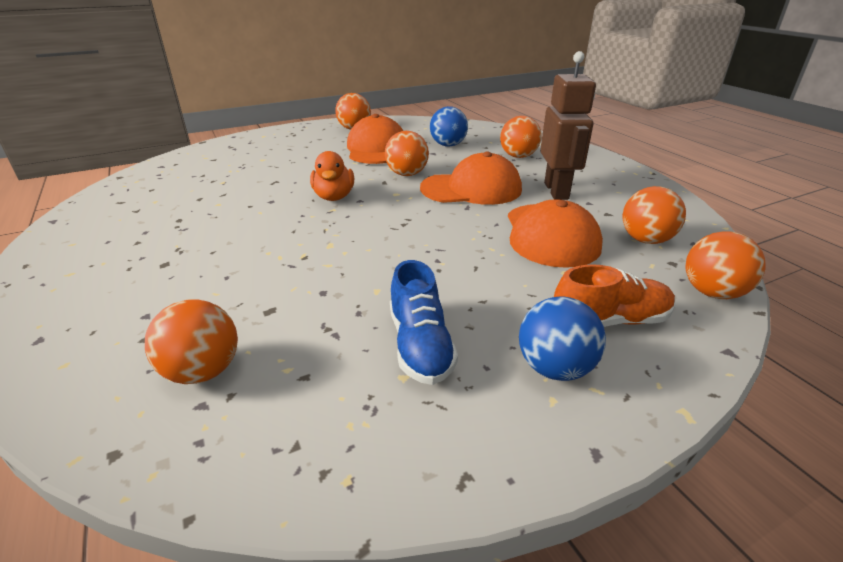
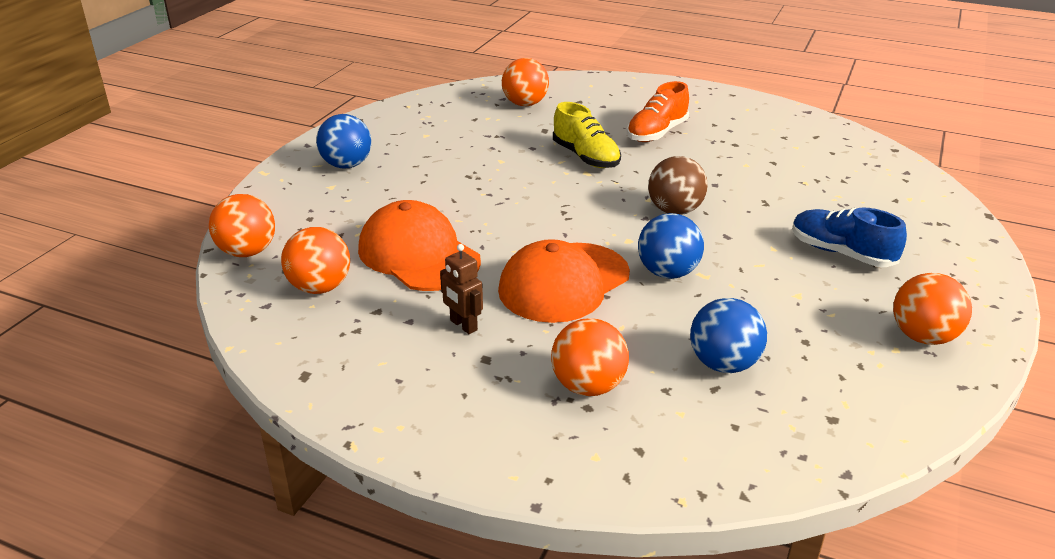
camera: 140 degrees right, 0 degrees up
orange duck [310,151,354,201] -> brown ball [648,156,708,215]
orange cap [347,114,403,164] -> none
orange ball [385,131,429,176] -> blue ball [638,213,704,279]
blue shoe [390,260,458,385] -> blue shoe moved to [792,207,907,267]
brown robot [540,51,596,200] -> brown robot [440,244,483,334], size x0.50
orange shoe [554,264,675,327] -> orange shoe moved to [627,81,689,142]
none -> yellow shoe [553,102,621,168]

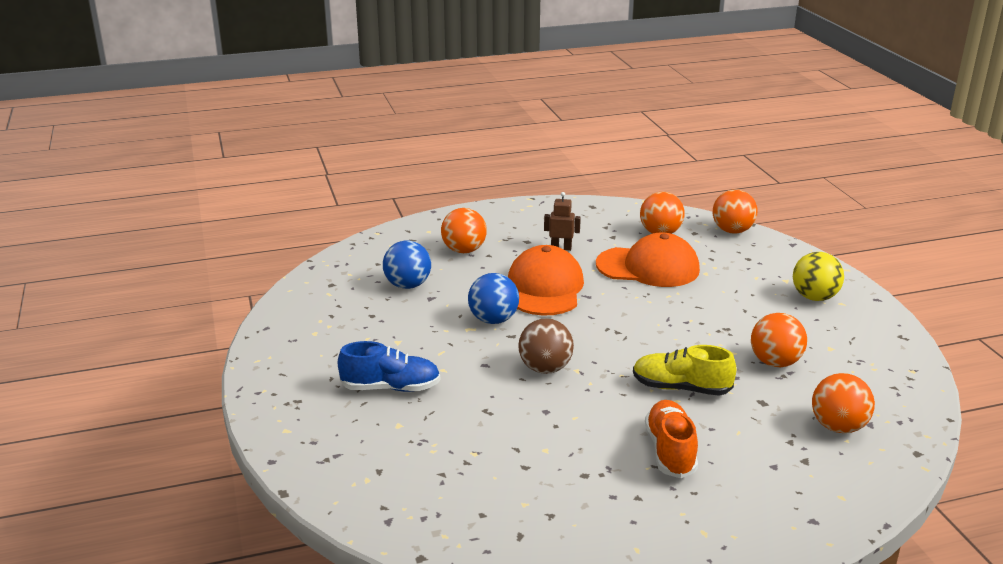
camera: 140 degrees right, 5 degrees down
blue ball [316,114,371,168] -> yellow ball [793,252,844,301]
orange ball [893,273,972,345] -> orange ball moved to [751,313,807,367]

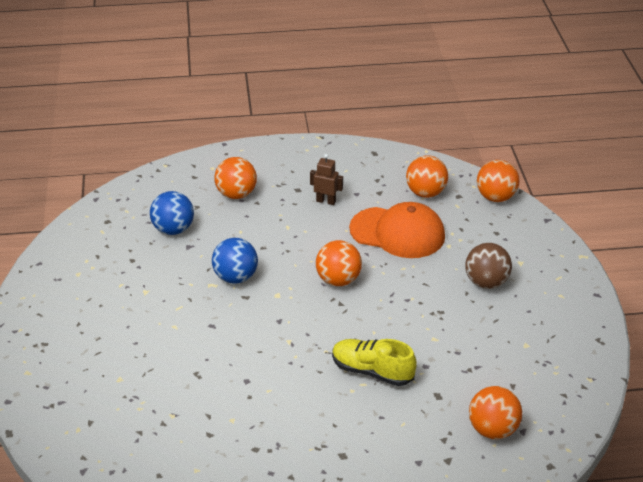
camera: 10 degrees right, 10 degrees up
blue shoe [338,341,440,392] -> none
orange cap [508,245,584,316] -> none
brown ball [518,318,574,374] -> brown ball moved to [465,243,512,289]
orange shoe [645,400,698,478] -> none
orange ball [751,313,807,367] -> orange ball moved to [316,240,362,286]
yellow ball [793,252,844,301] -> none

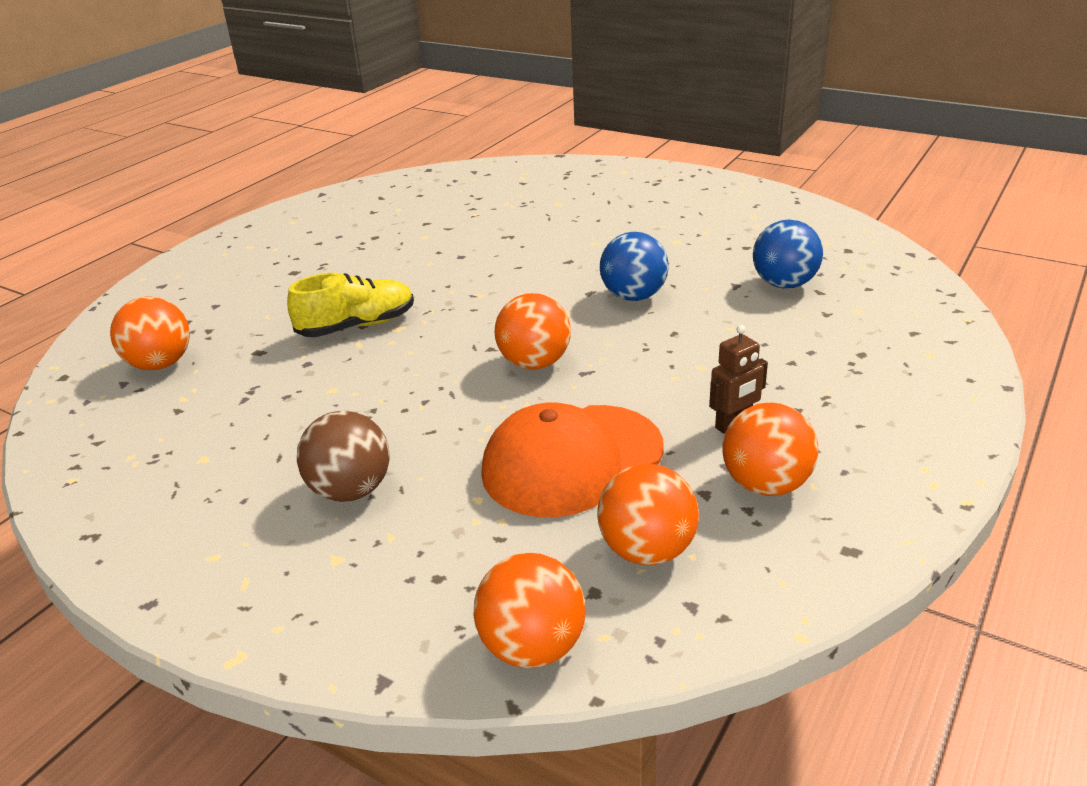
camera: 130 degrees right, 5 degrees down
orange ball [214,157,257,199] -> orange ball moved to [722,403,818,496]

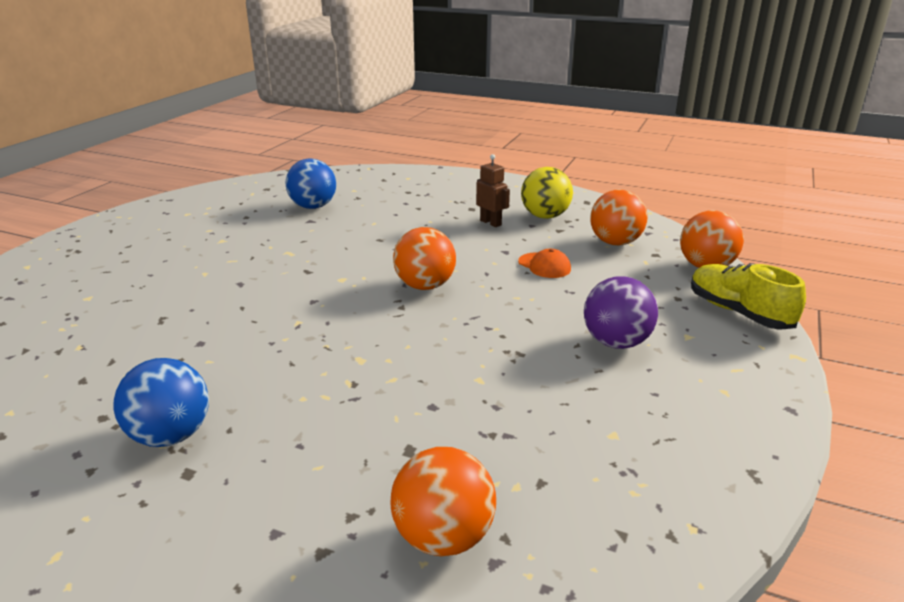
camera: 100 degrees left, 5 degrees down
yellow shoe [287,273,414,337] -> yellow shoe moved to [691,263,806,330]
brown ball [297,411,390,502] -> purple ball [584,276,658,349]
orange cap [481,403,664,517] -> orange cap [518,249,571,278], size x0.44
blue ball [600,232,668,301] -> blue ball moved to [113,358,209,447]
orange ball [722,403,818,496] -> yellow ball [521,167,573,219]

